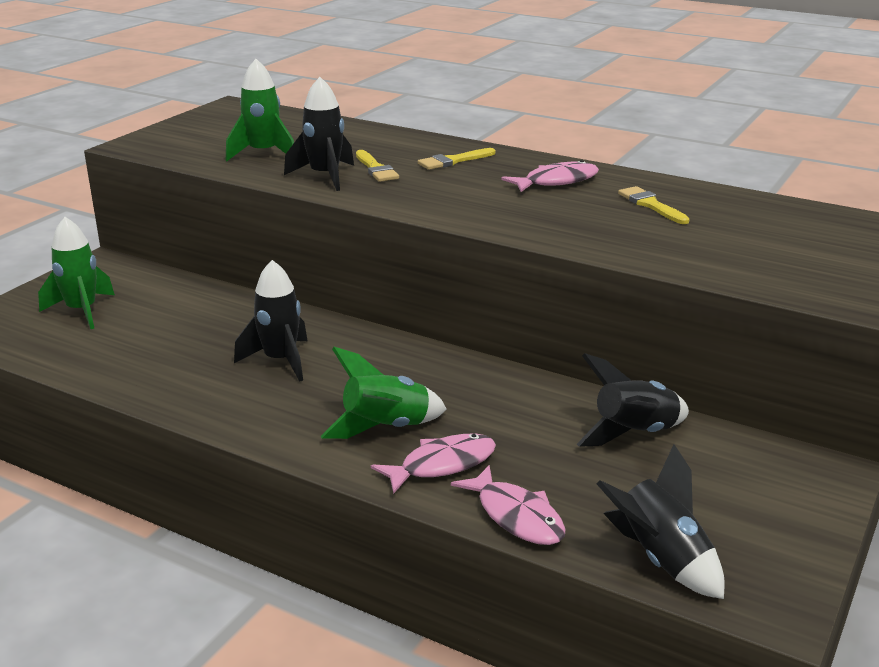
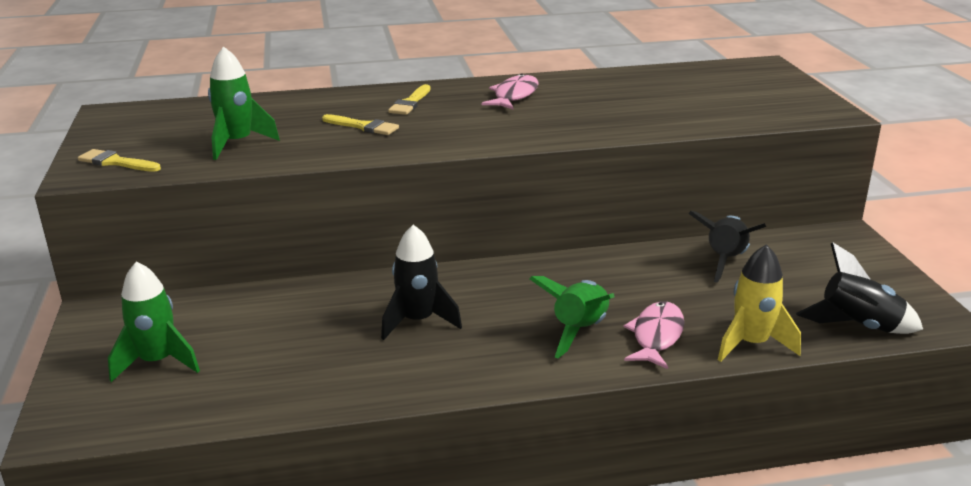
camera: 40 degrees left, 0 degrees up
black rocket [284,77,354,191] -> none
pink fish [451,465,566,545] -> yellow rocket [718,244,801,362]
yellow brush [618,186,690,224] -> yellow brush moved to [78,149,161,172]

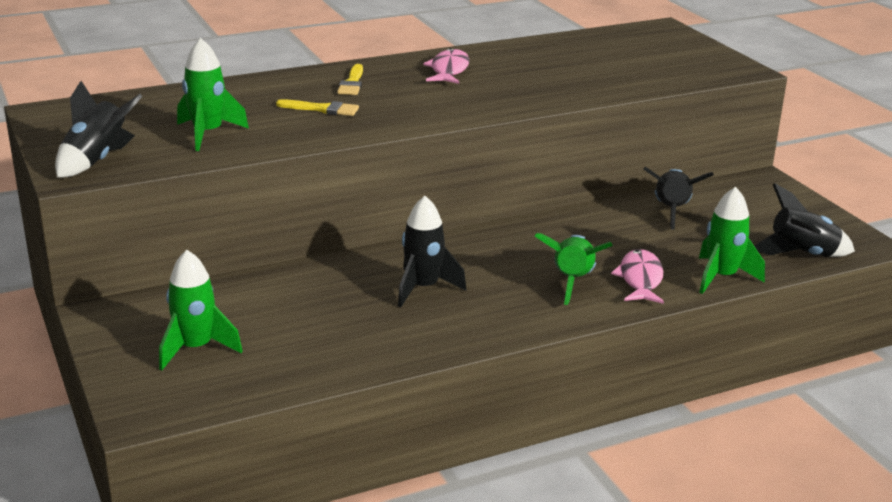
camera: 15 degrees left, 0 degrees up
yellow brush [78,149,161,172] -> black rocket [55,81,143,178]
yellow rocket [718,244,801,362] -> green rocket [699,187,765,294]

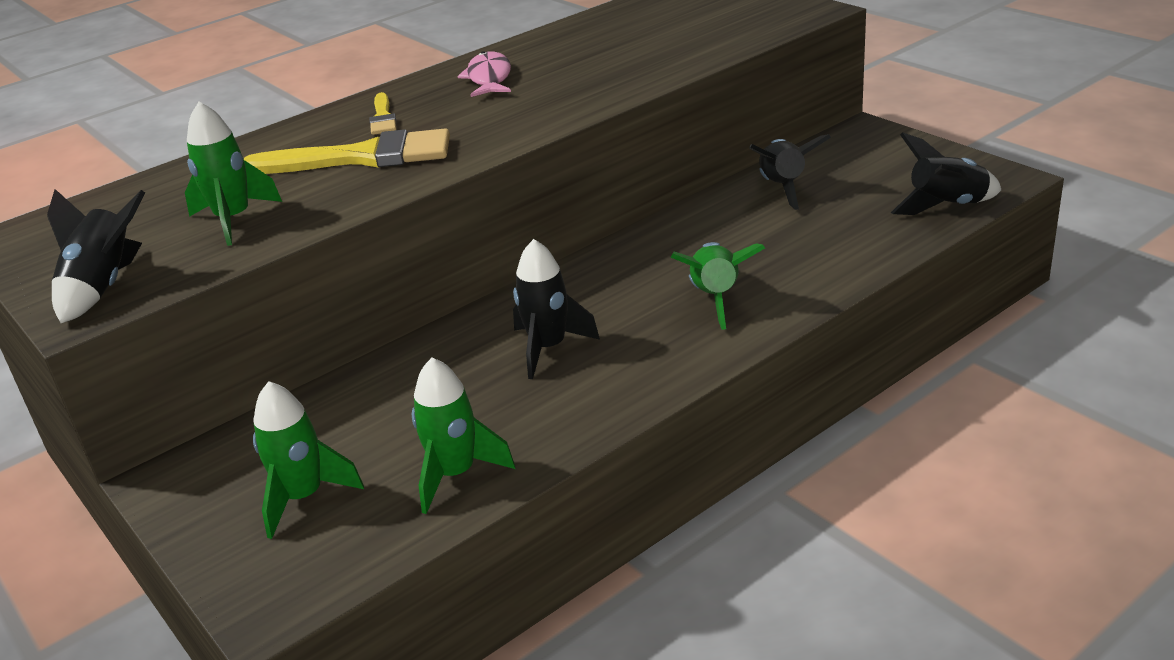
camera: 10 degrees left, 5 degrees up
yellow brush [276,99,359,116] -> yellow brush [243,128,450,174], size x2.02
pink fish [611,249,664,304] -> none
green rocket [699,187,765,294] -> green rocket moved to [412,358,515,514]

